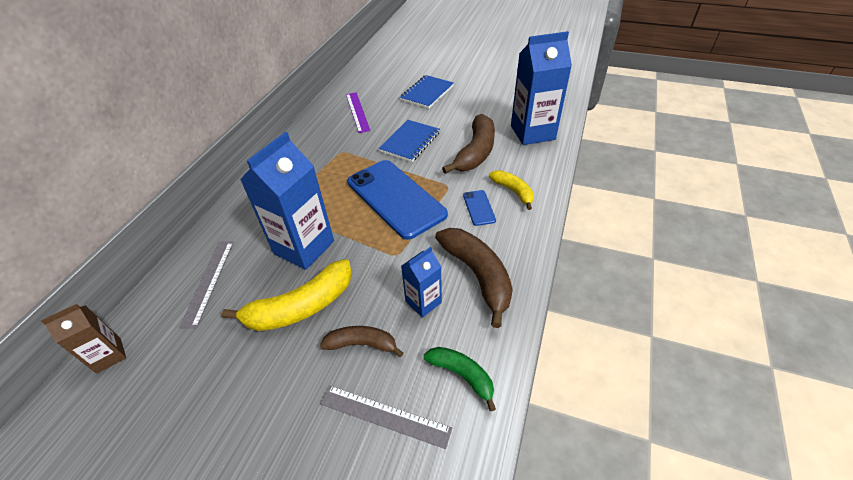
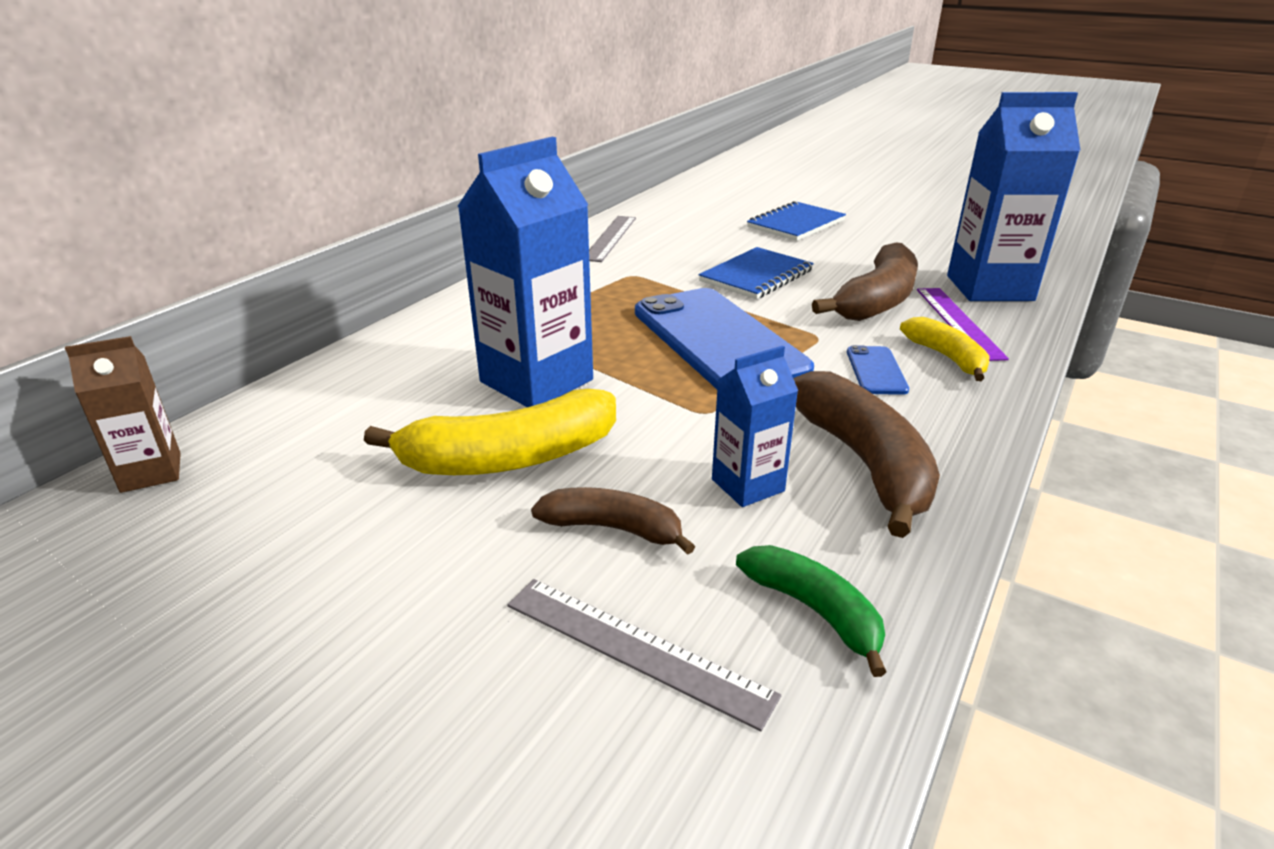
camera: 10 degrees right, 15 degrees down
grey ruler [179,242,234,328] -> grey ruler moved to [589,216,636,262]
purple ruler [346,92,370,133] -> purple ruler moved to [917,288,1009,361]

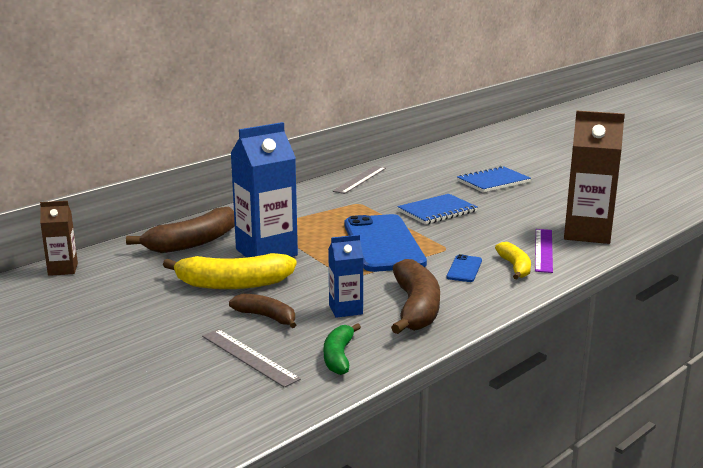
camera: 15 degrees right, 10 degrees down
green banana [736,545,886,677] -> green banana turned 150 degrees counterclockwise [324,323,361,375]
brown banana [812,243,918,321] -> brown banana moved to [126,206,235,253]
blue carton [947,92,1080,301] -> brown carton [564,111,625,244]

